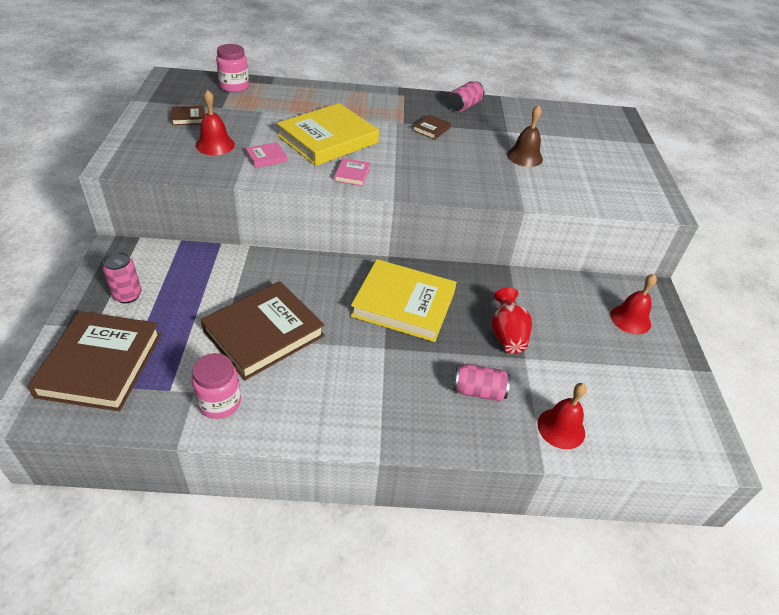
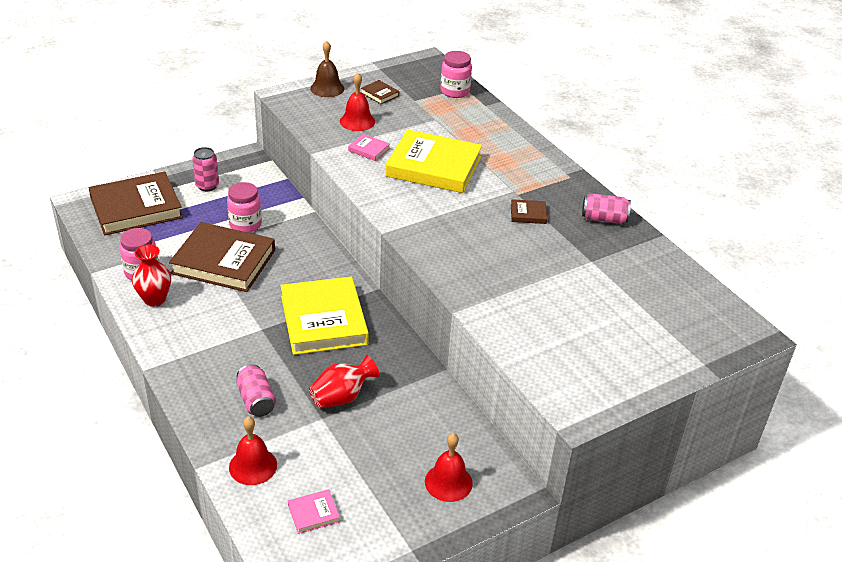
camera: 60 degrees right, 5 degrees down
pink book [334,158,370,186] -> pink book moved to [288,489,340,534]
brown bell [507,105,543,167] -> brown bell moved to [310,41,344,97]
none -> red vase [132,244,171,307]
none -> pink jar [227,182,262,233]

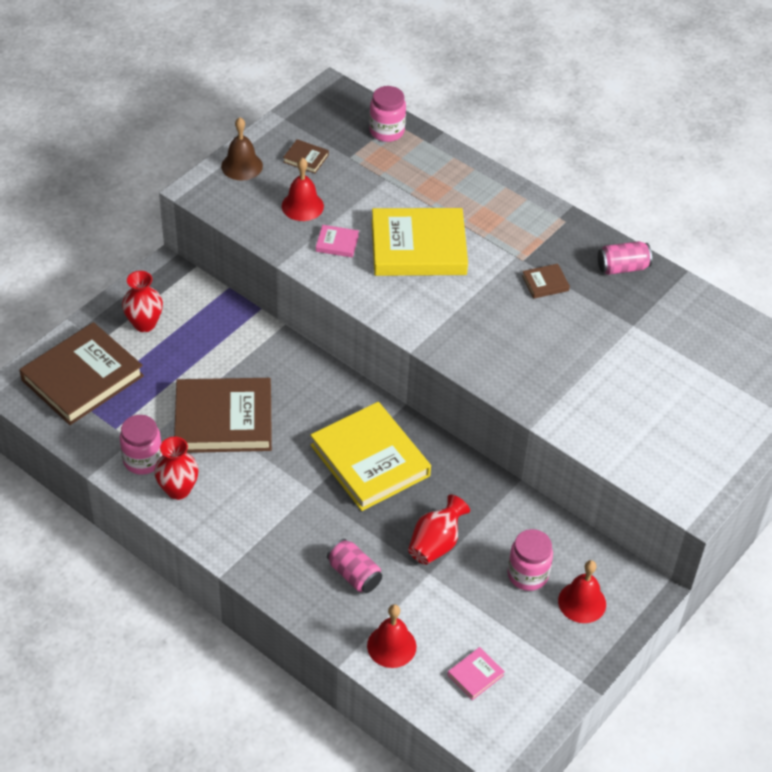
camera: 20 degrees left, 10 degrees up
pink can [192,147,219,191] -> red vase [122,271,163,332]
pink jar [227,182,262,233] -> pink jar moved to [508,529,553,591]

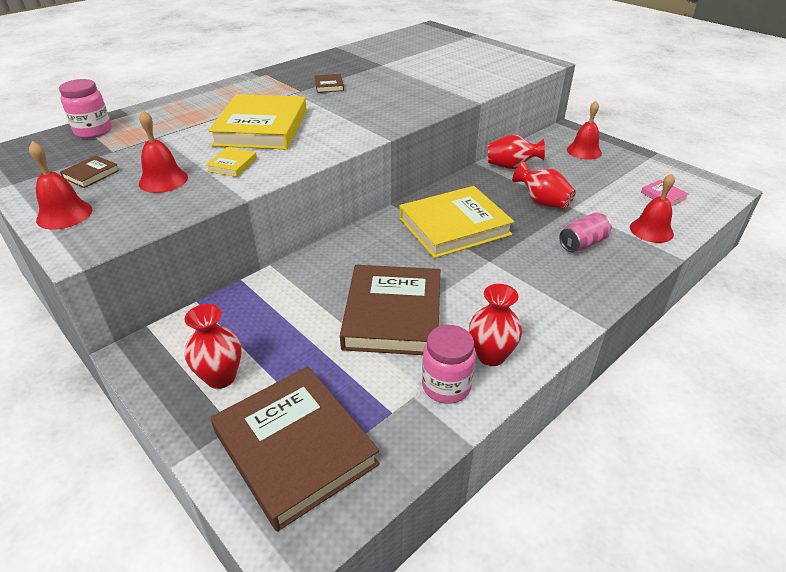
camera: 80 degrees left, 10 degrees down
brown bell [221,117,263,180] -> red bell [29,141,92,230]
pink book [316,225,359,258] -> yellow book [206,147,257,177]
pink jar [508,529,553,591] -> none
pink can [598,241,652,275] -> none
none -> red vase [488,134,545,169]

